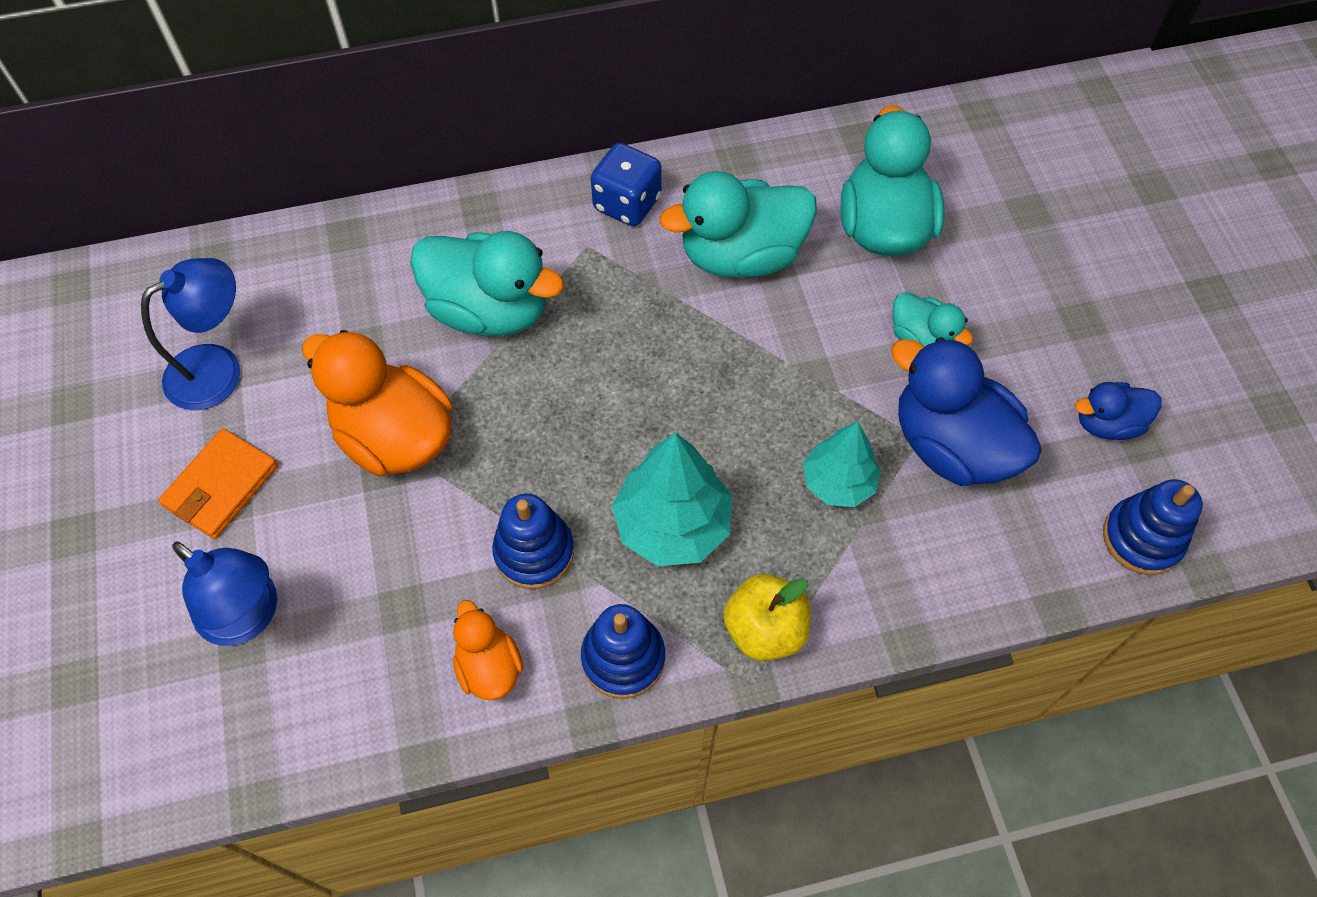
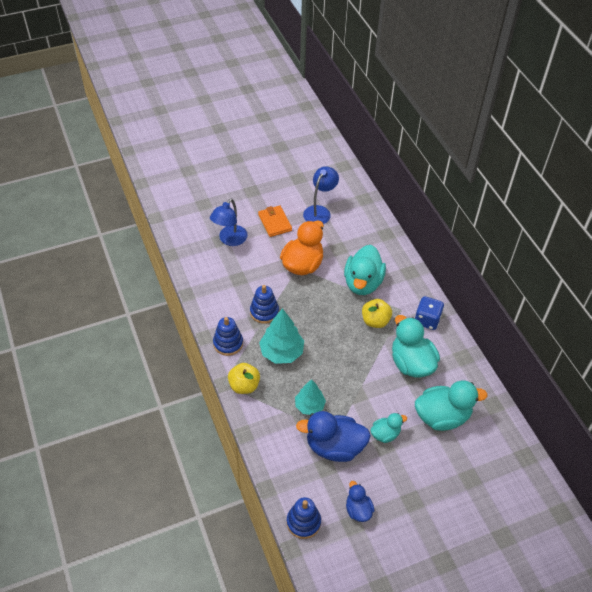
camera: 80 degrees right, 10 degrees down
blue lamp [141,258,240,410] -> blue lamp turned 105 degrees counterclockwise [303,166,339,224]
orange wallet [158,428,278,539] -> orange wallet turned 45 degrees clockwise [258,205,292,237]
orange duck [453,600,523,701] -> none
blue duck [891,337,1042,486] -> blue duck turned 120 degrees counterclockwise [296,411,371,462]
turquoise duck [892,292,973,346] -> turquoise duck turned 150 degrees counterclockwise [370,413,407,443]
none -> yellow apple [362,299,392,328]

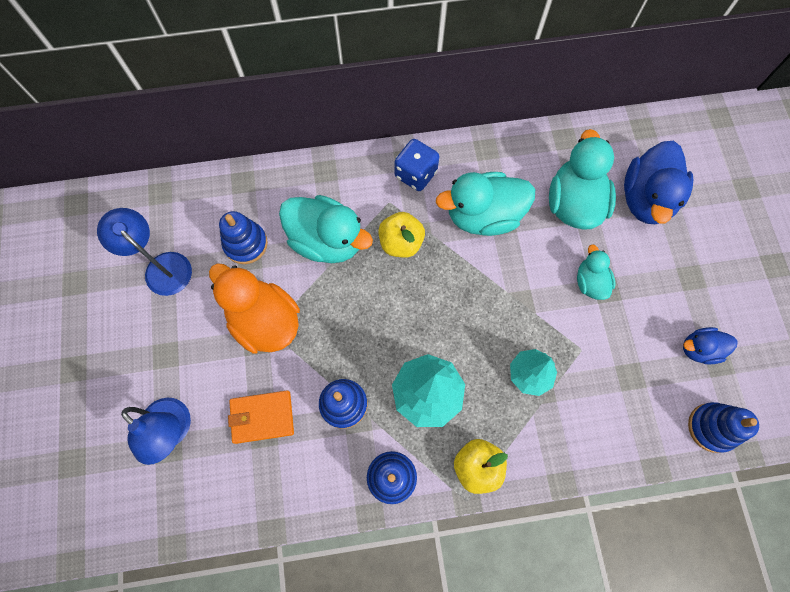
camera: 75 degrees left, 20 degrees up
orange wallet [258,205,292,237] -> orange wallet moved to [228,391,294,444]
blue duck [296,411,371,462] -> blue duck moved to [624,141,693,224]
none -> blue stacking toy [219,211,268,264]

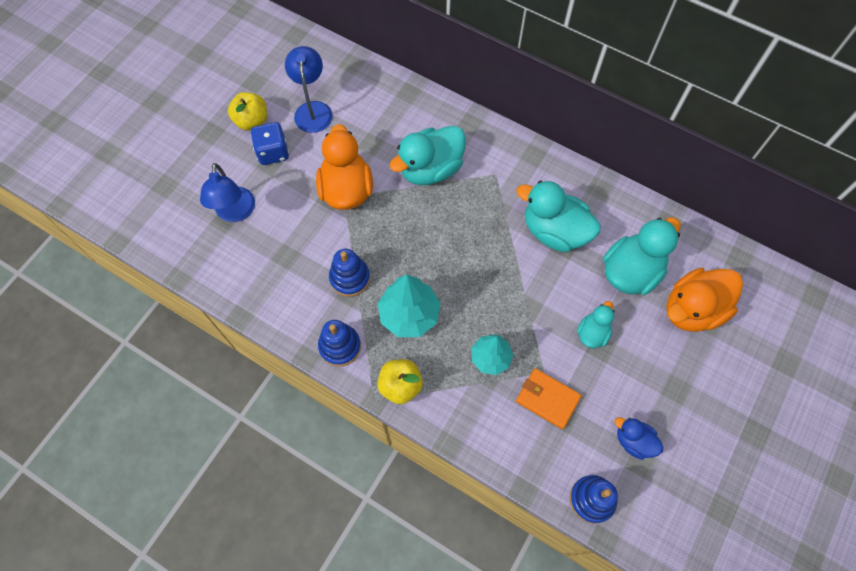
camera: 40 degrees right, 5 degrees down
blue stacking toy [219,211,268,264] -> none
orange wallet [228,391,294,444] -> orange wallet moved to [516,368,582,429]
turquoise duck [279,195,373,263] -> turquoise duck turned 75 degrees clockwise [390,126,466,185]
yellow apple [378,212,425,258] -> yellow apple moved to [228,92,267,130]
blue dice [395,139,439,191] -> blue dice moved to [250,122,289,165]
blue duck [624,141,693,224] -> orange duck [666,268,743,332]

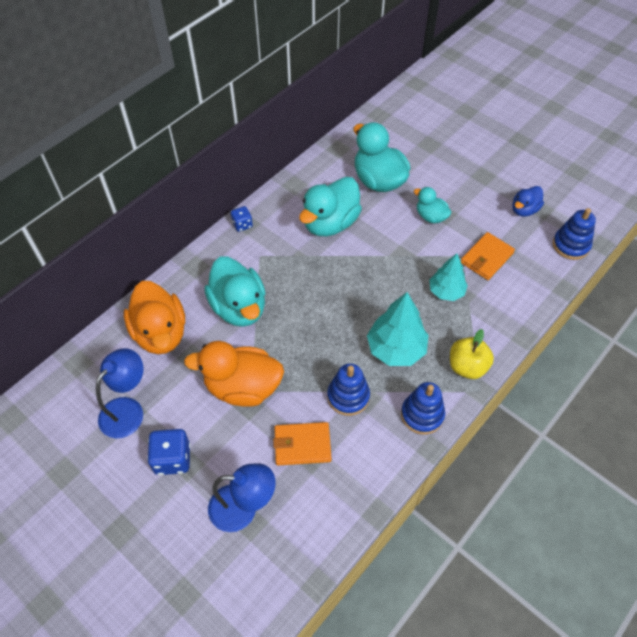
camera: 80 degrees left, 10 degrees down
yellow apple [228,92,267,130] -> none
blue lamp [285,46,332,133] -> blue lamp turned 120 degrees clockwise [96,348,143,438]
orange duck [666,268,743,332] -> orange duck moved to [124,281,185,354]
none -> blue dice [231,206,253,232]
none -> orange wallet [273,422,332,465]

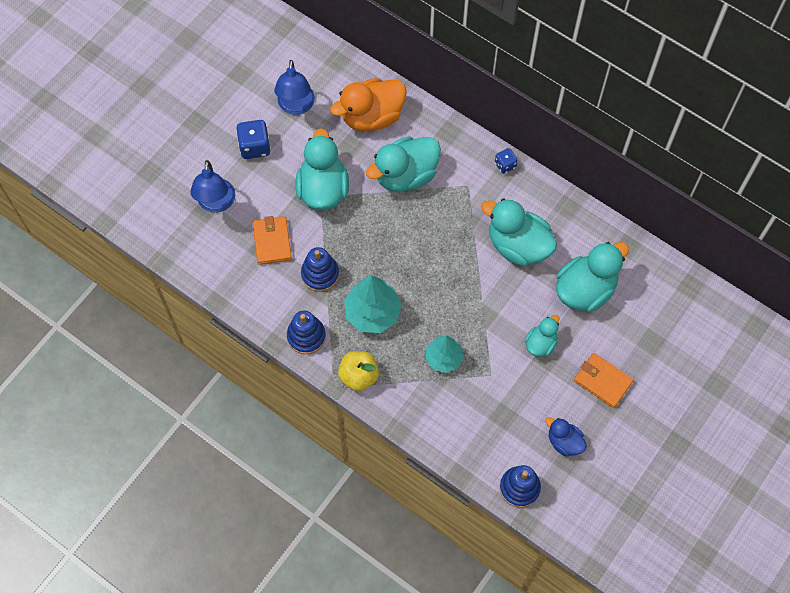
camera: 85 degrees right, 10 degrees up
blue lamp [96,348,143,438] -> blue lamp turned 60 degrees clockwise [274,60,315,115]
orange duck [184,341,284,407] -> turquoise duck [295,128,349,210]
orange wallet [461,232,515,280] -> orange wallet moved to [574,353,634,408]

